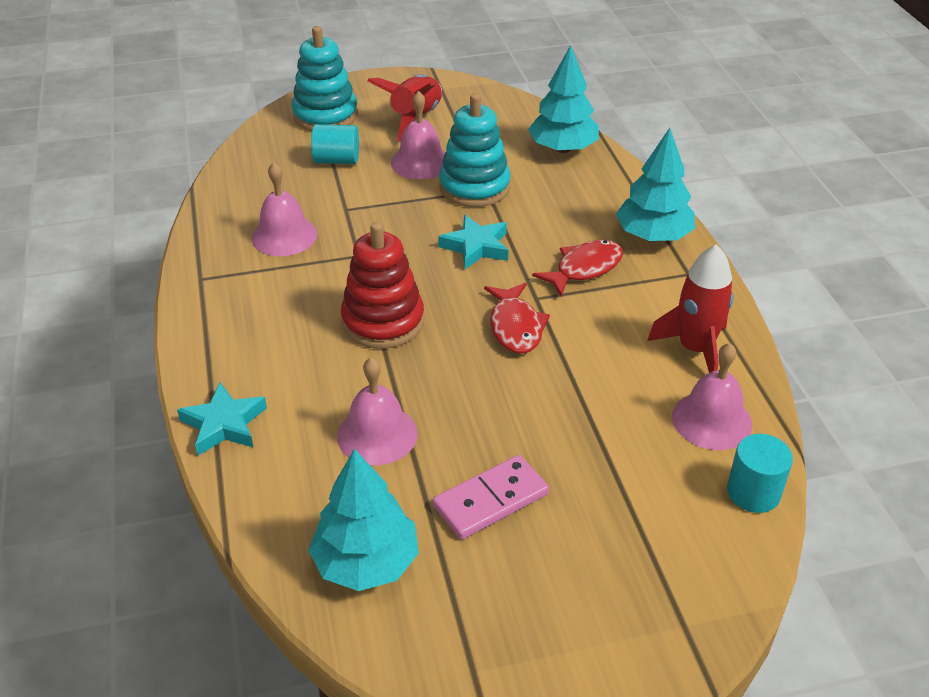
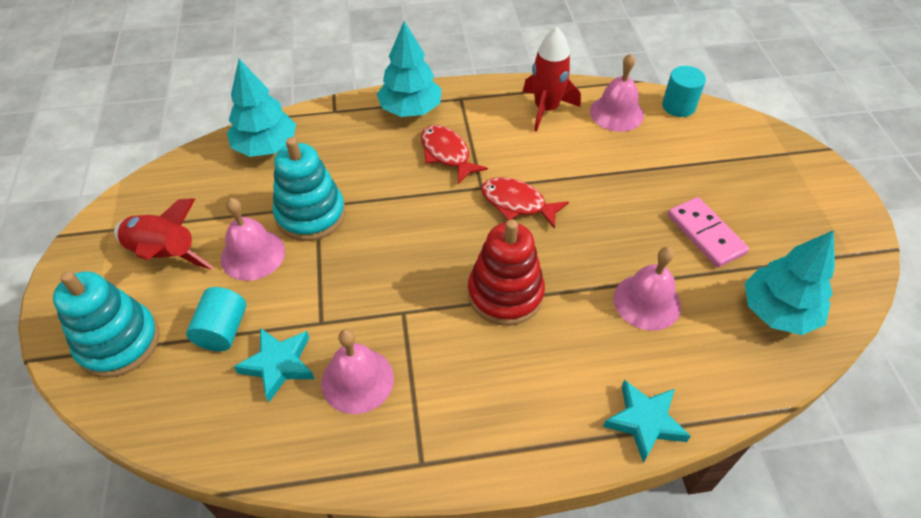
camera: 85 degrees left, 10 degrees up
turquoise star [438,215,508,269] -> turquoise star moved to [234,328,314,402]
red fish [484,283,550,354] -> red fish turned 150 degrees counterclockwise [481,177,569,229]

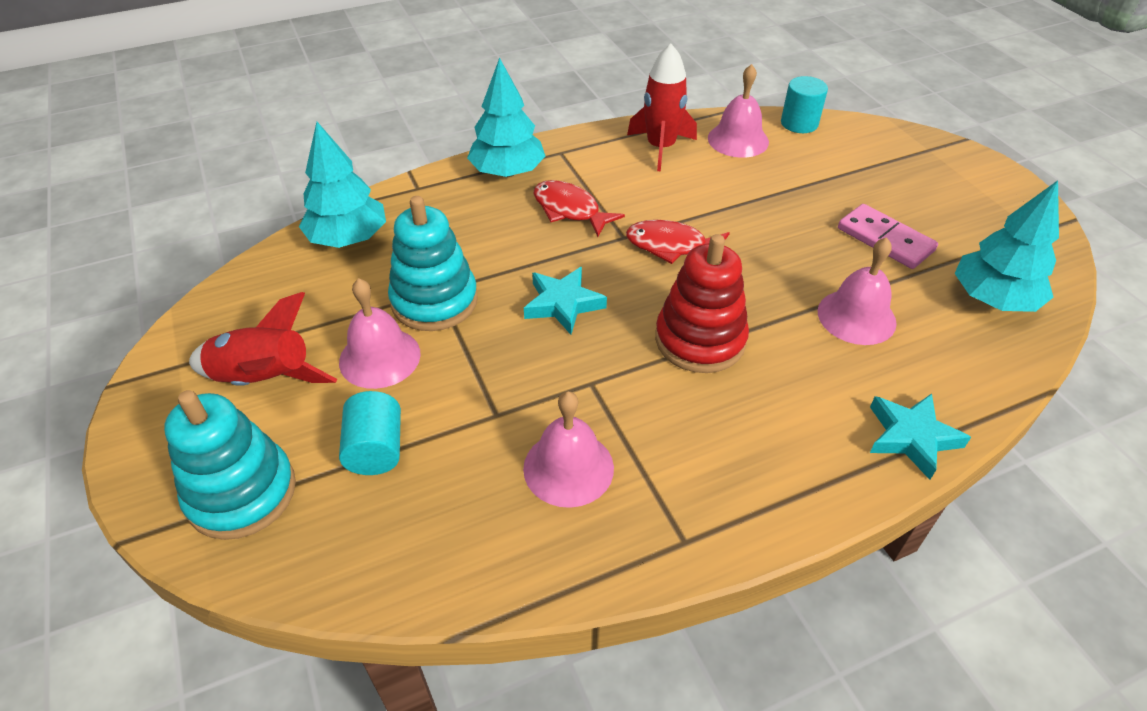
camera: 15 degrees left, 5 degrees down
turquoise star [234,328,314,402] -> turquoise star moved to [524,267,607,335]

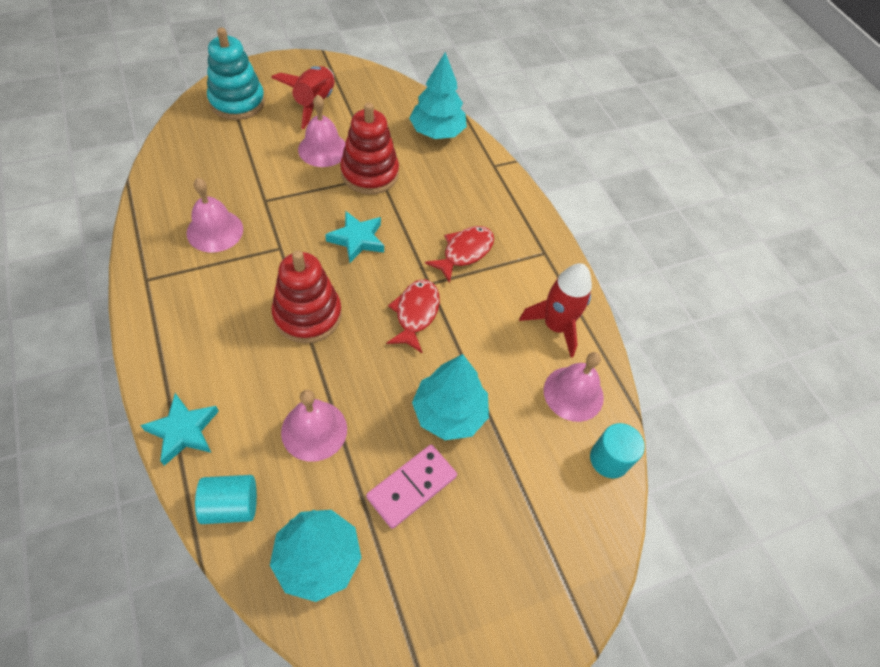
camera: 85 degrees right, 10 degrees up
turquoise cylinder [339,391,401,475] -> turquoise cylinder moved to [195,475,257,524]
turquoise stacking toy [388,196,478,331] -> red stacking toy [340,103,399,194]
turquoise tree [467,57,546,177] -> turquoise tree moved to [412,354,489,440]

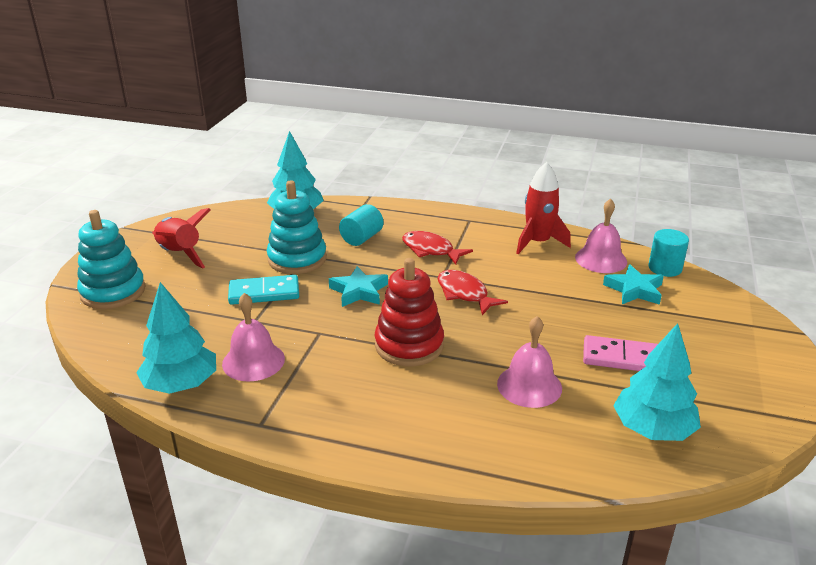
camera: 45 degrees left, 25 degrees down
turquoise star [140,393,219,466] -> turquoise star moved to [603,264,664,305]
turquoise cylinder [195,475,257,524] -> turquoise cylinder moved to [339,204,384,246]
pink bell [298,95,346,167] -> none
red stacking toy [340,103,399,194] -> turquoise stacking toy [267,181,327,274]
pink domino [366,445,457,529] -> pink domino turned 75 degrees counterclockwise [583,335,658,371]
turquoise tree [412,354,489,440] -> turquoise tree moved to [136,282,216,394]
red fish [425,226,494,283] -> red fish turned 45 degrees counterclockwise [402,231,473,265]
none -> turquoise domino [228,275,299,305]

